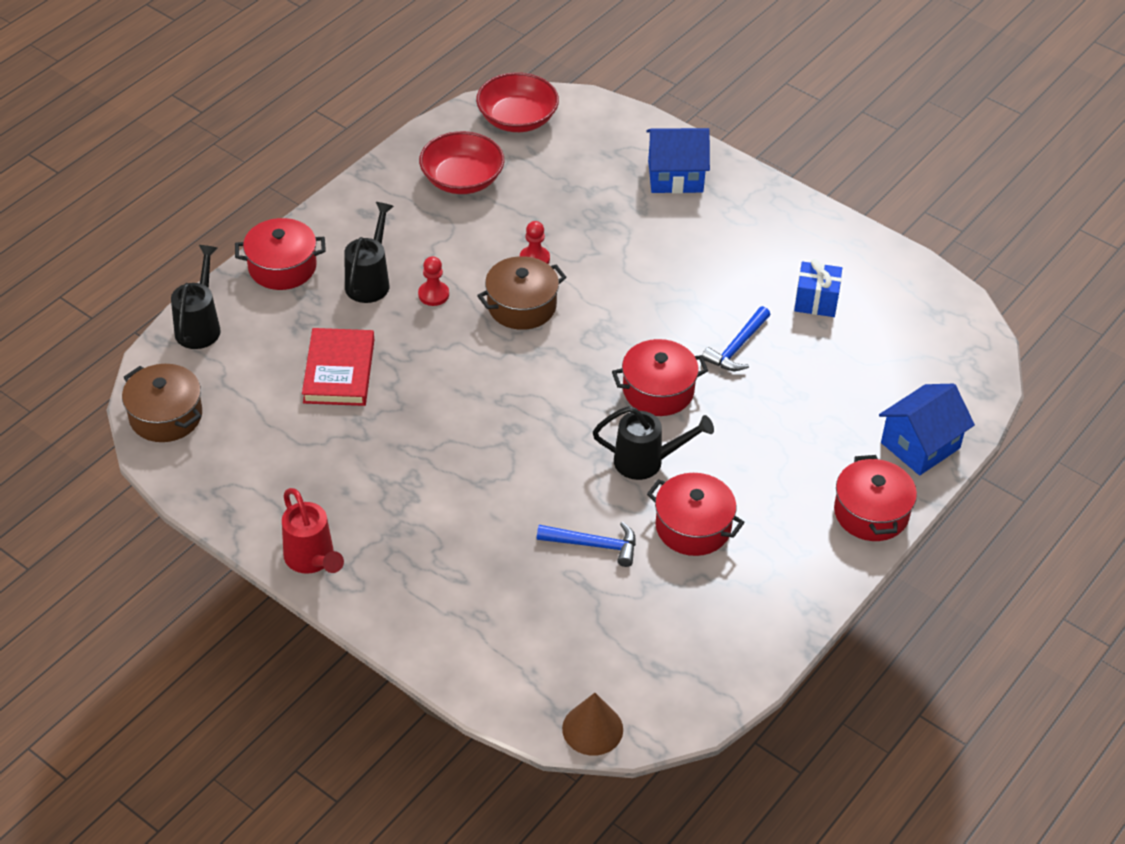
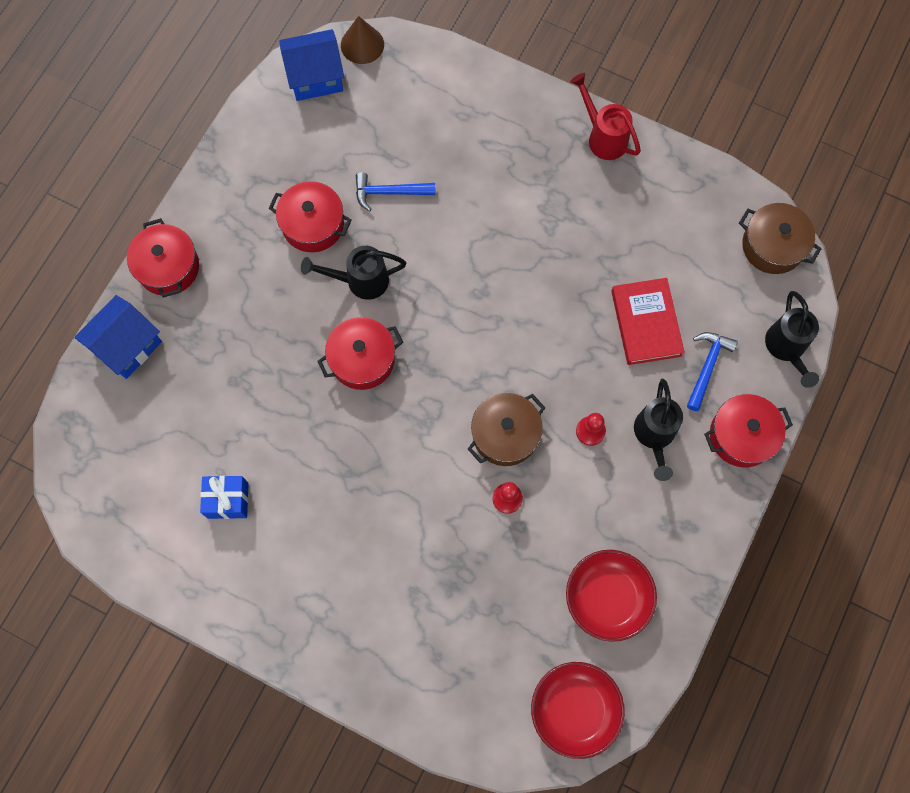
camera: 170 degrees right, 25 degrees up
blue house [646,128,710,194] -> blue house moved to [279,29,344,101]
blue hammer [702,306,770,371] -> blue hammer moved to [687,332,738,411]

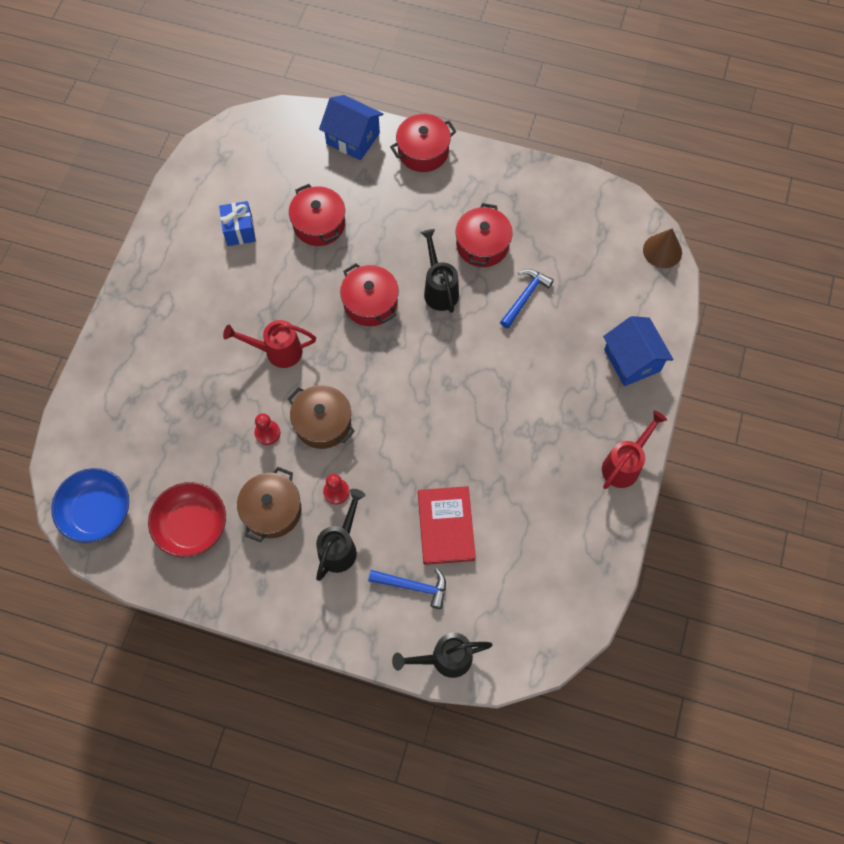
camera: 80 degrees right, 5 degrees down
blue house [279,29,344,101] -> blue house moved to [603,316,674,386]
blue hammer [356,172,435,212] -> blue hammer turned 45 degrees clockwise [500,269,554,328]
red bowl [531,662,625,759] -> blue bowl [51,468,129,543]
red book [611,278,685,365] -> red book turned 75 degrees counterclockwise [418,486,476,565]
black watering can [634,379,683,481] -> black watering can turned 120 degrees clockwise [316,489,366,581]
red pot [704,394,793,467] -> red pot moved to [289,184,345,246]
brown pot [739,203,821,274] -> brown pot moved to [237,467,301,542]
none -> red watering can [223,320,316,368]

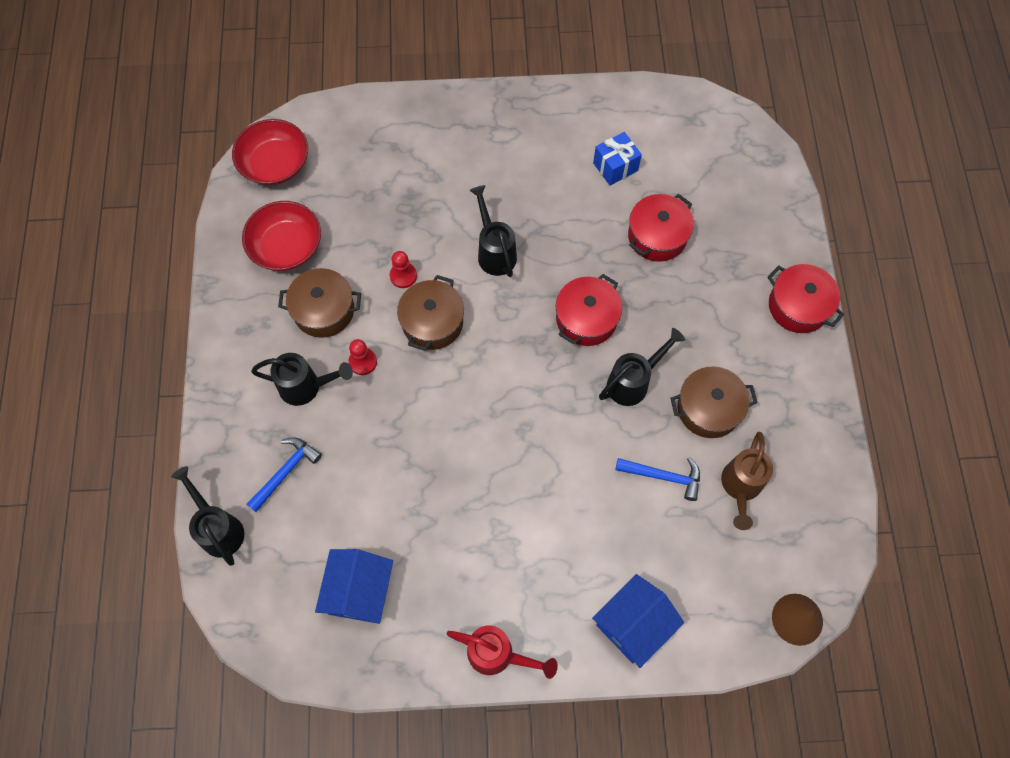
camera: 70 degrees right, 0 degrees up
blue bowl [51,468,129,543] -> red bowl [232,119,308,185]
red watering can [223,320,316,368] -> black watering can [469,185,517,277]
blue house [319,95,383,160] -> blue house moved to [315,549,393,624]
blue hammer [368,568,446,609] -> blue hammer turned 135 degrees counterclockwise [247,437,322,512]
red book [418,486,476,565] -> none
red pot [455,203,513,267] -> brown pot [670,366,758,438]
none -> brown watering can [721,432,773,530]

